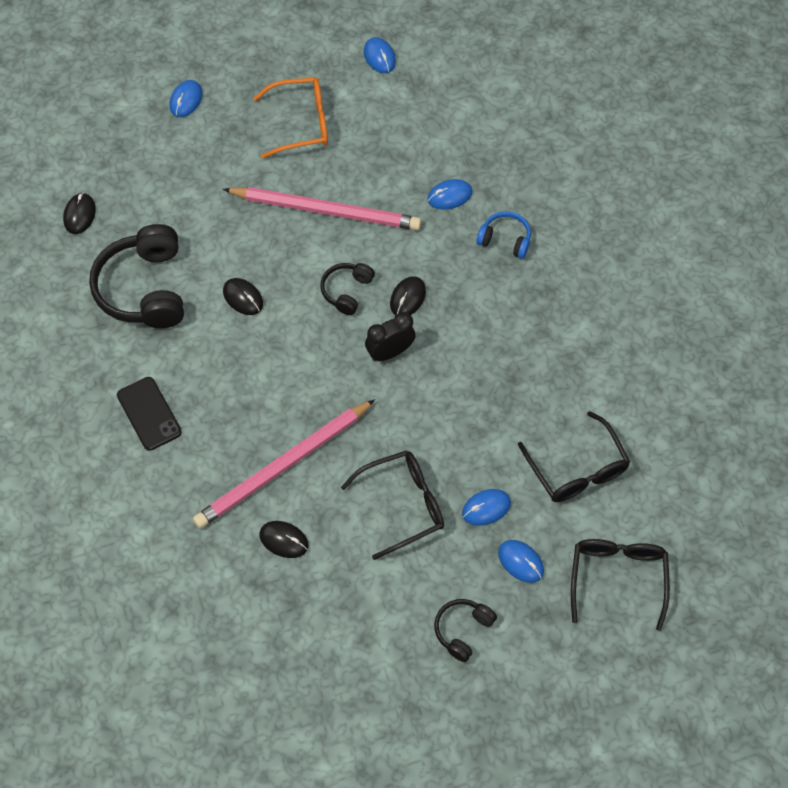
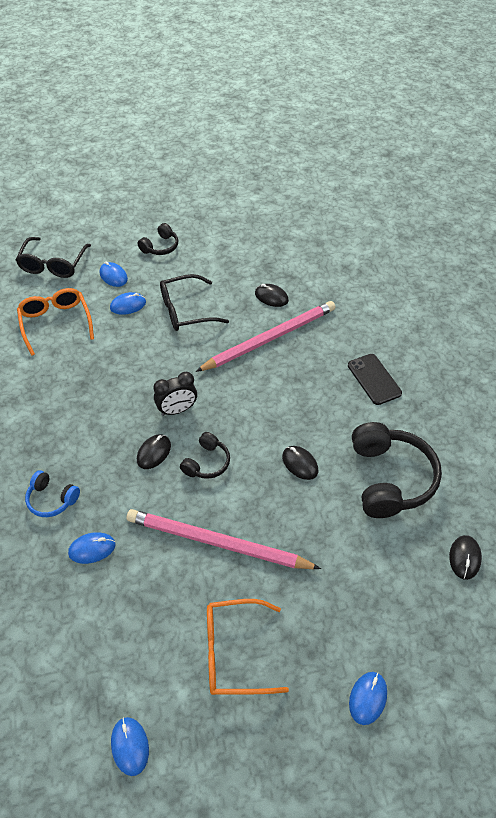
camera: 175 degrees left, 10 degrees down
black glasses [518,411,630,502] -> orange glasses [17,288,94,356]

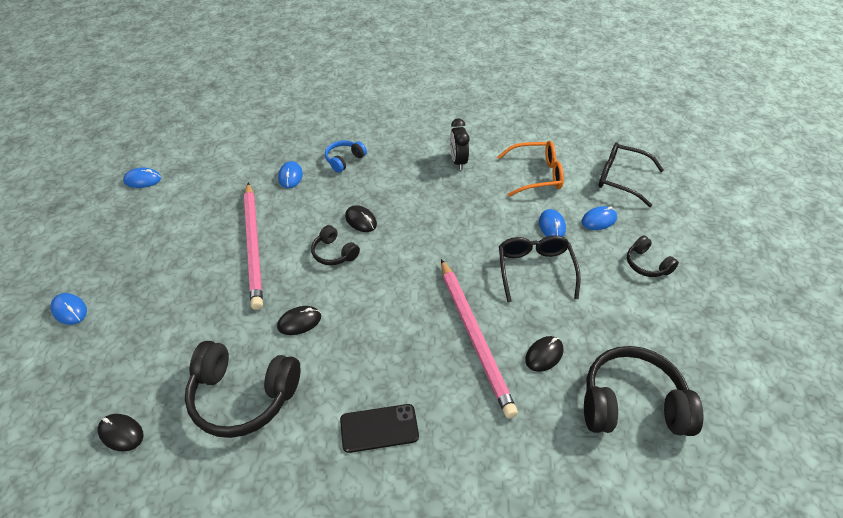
camera: 105 degrees right, 5 degrees down
pink pencil [127,509,321,569] -> pink pencil turned 135 degrees clockwise [244,183,263,310]
black clock [153,372,197,416] -> black clock moved to [450,118,470,170]
orange glasses [207,599,289,695] -> none
none -> black headphones [584,346,703,436]

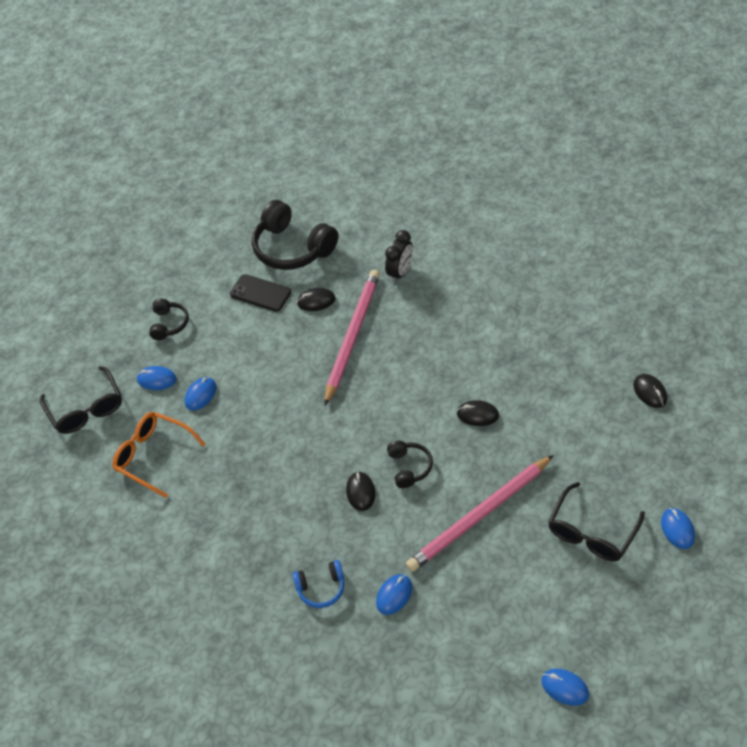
camera: 140 degrees left, 5 degrees up
black headphones [185,341,300,438] -> none
pink pencil [244,183,263,310] -> pink pencil turned 150 degrees counterclockwise [406,455,554,572]
black phone [340,404,419,453] -> black phone moved to [230,274,291,312]
black clock [450,118,470,170] -> black clock moved to [385,230,413,283]
black glasses [499,236,581,302] -> black glasses moved to [548,482,645,561]

